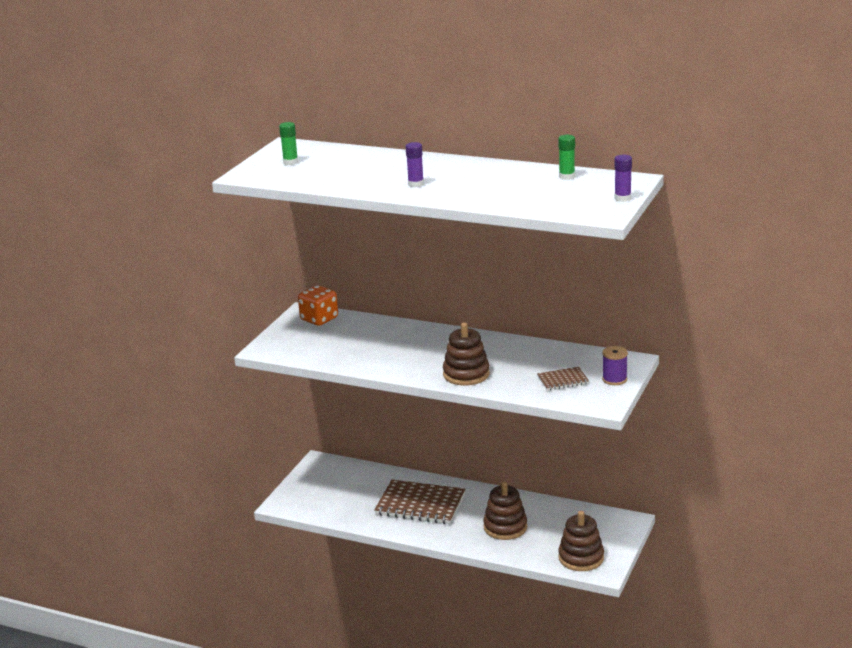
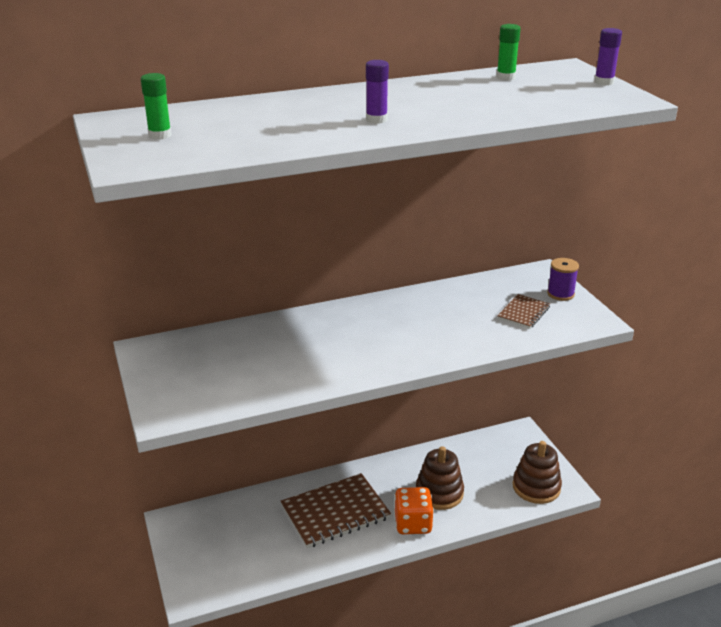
camera: 45 degrees left, 5 degrees up
orange dice [298,285,338,326] -> orange dice moved to [395,487,434,534]
brown stacking toy [443,323,490,385] -> none

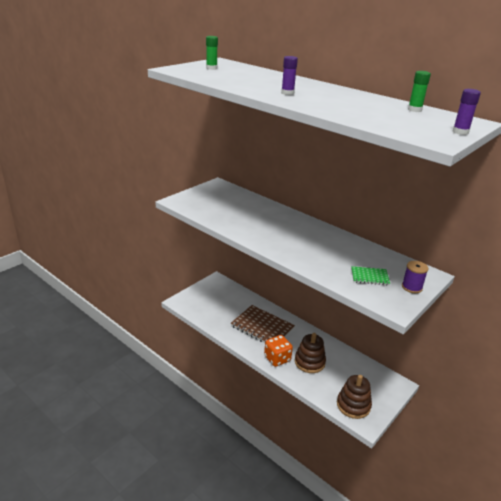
camera: 60 degrees right, 0 degrees up
brown notebook [497,294,550,329] -> green notebook [351,266,390,285]

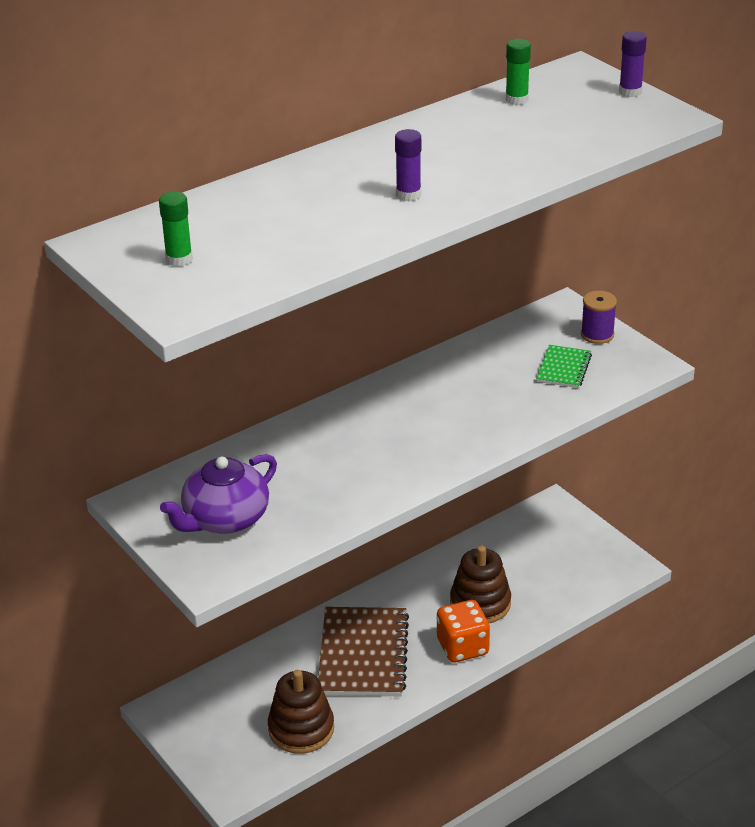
camera: 75 degrees left, 5 degrees up
brown notebook [230,305,295,343] -> brown notebook turned 45 degrees counterclockwise [318,607,409,696]
brown stacking toy [337,375,372,419] -> brown stacking toy moved to [268,670,334,754]
none -> purple teapot [160,454,277,534]

